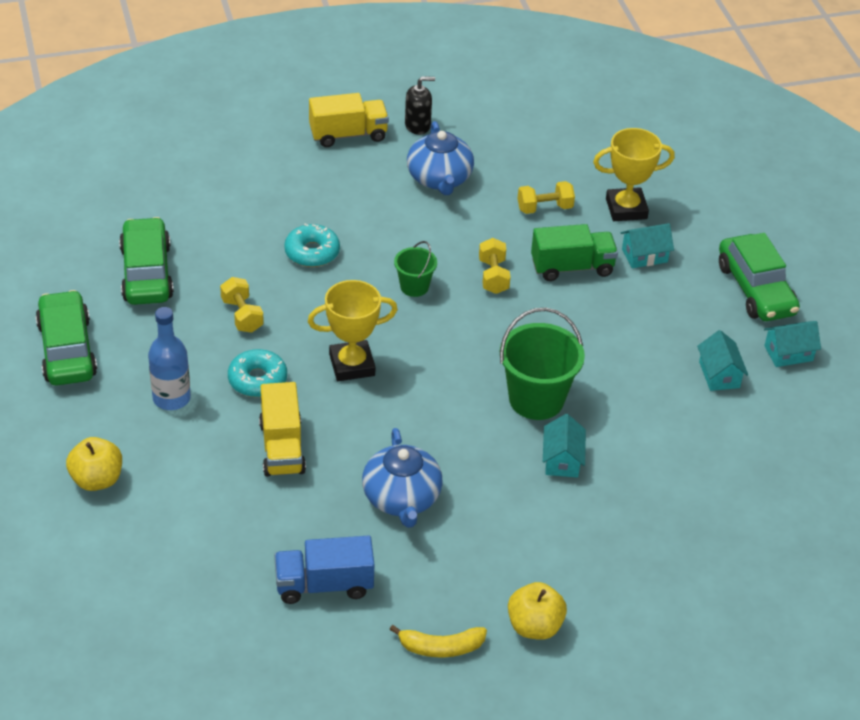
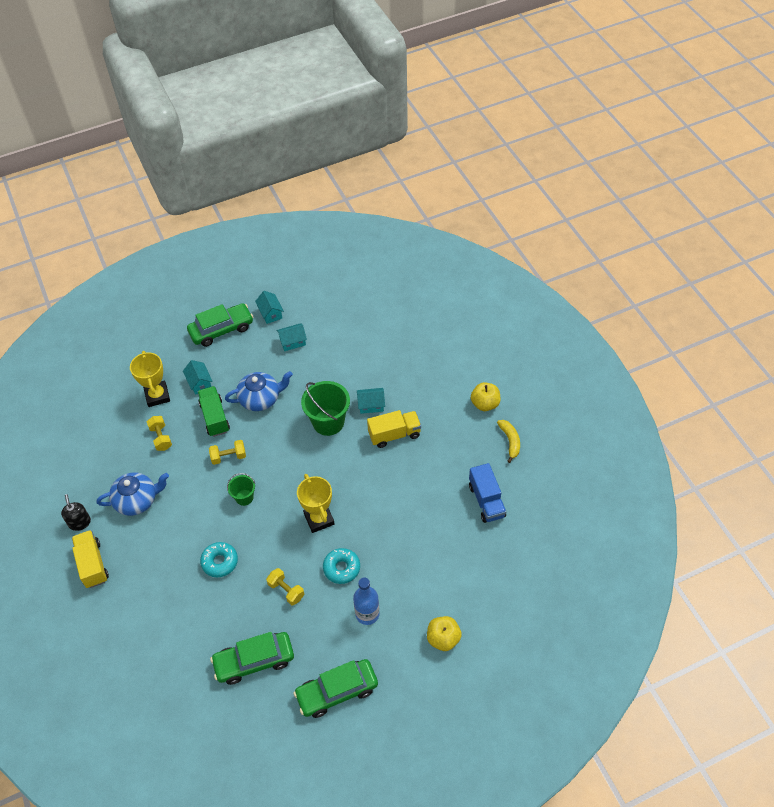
camera: 95 degrees left, 10 degrees up
yellow dumbbell [220,277,264,333] -> yellow dumbbell turned 75 degrees clockwise [266,568,304,605]
yellow truck [259,382,306,477] -> yellow truck moved to [367,410,421,448]
blue teapot [362,428,443,528] -> blue teapot moved to [225,371,293,411]

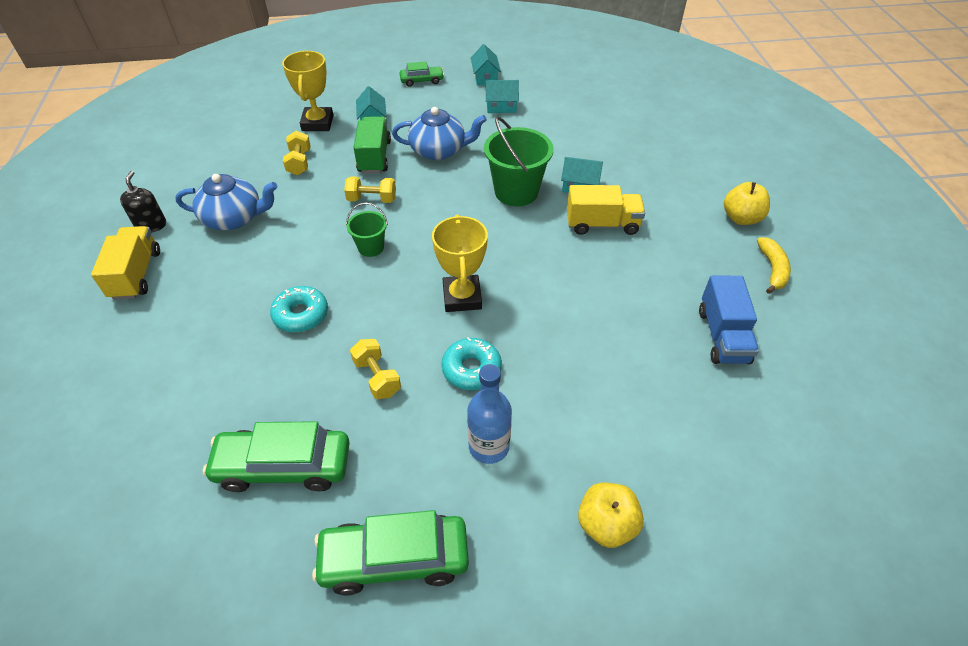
camera: 15 degrees right, 5 degrees down
green car [187,303,253,347] -> green car [400,61,444,87], size x0.55

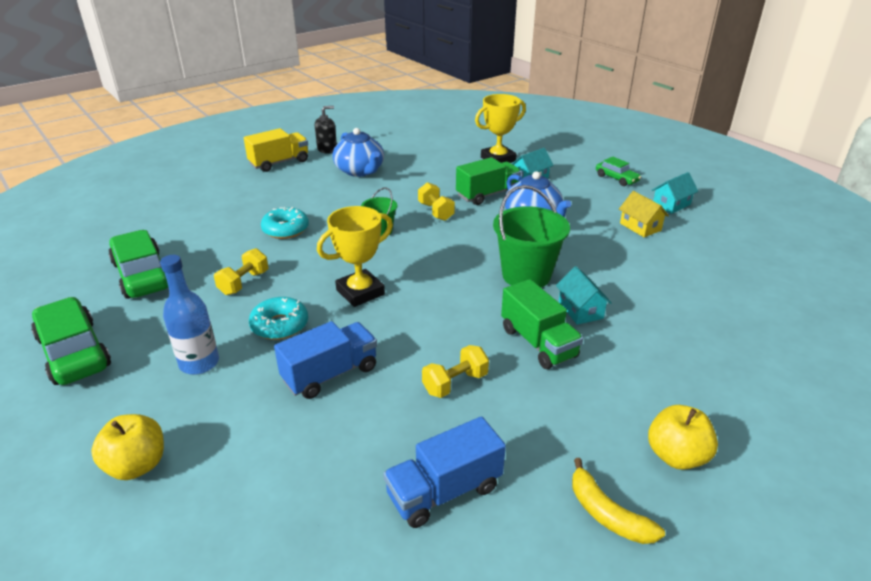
camera: 60 degrees right, 15 degrees down
yellow dumbbell [283,131,311,175] -> yellow dumbbell moved to [422,345,489,398]
turquoise house [485,80,519,113] -> yellow house [619,191,669,237]
yellow truck [567,185,645,235] -> green truck [501,279,583,369]
yellow banana [757,237,791,294] -> yellow banana turned 75 degrees clockwise [572,458,665,544]
none -> blue truck [274,321,377,399]

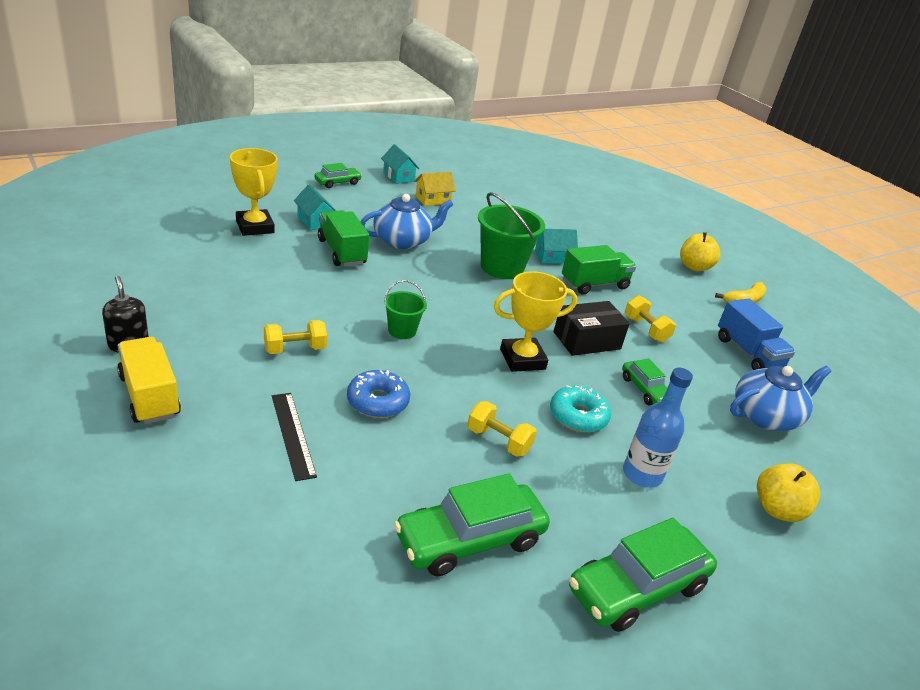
camera: 90 degrees left, 0 degrees up
turquoise donut [261,207,309,239] -> blue donut [347,370,410,418]
blue truck [274,321,377,399] -> green car [622,359,667,406]
yellow trophy [317,206,393,307] -> yellow trophy turned 75 degrees counterclockwise [494,271,577,372]
blue teapot [332,128,384,177] -> blue teapot moved to [730,366,831,431]
yellow dumbbell [418,182,455,221] -> yellow dumbbell moved to [264,320,327,354]
none -> black ruler [272,393,317,481]
none -> black box [554,301,630,356]

